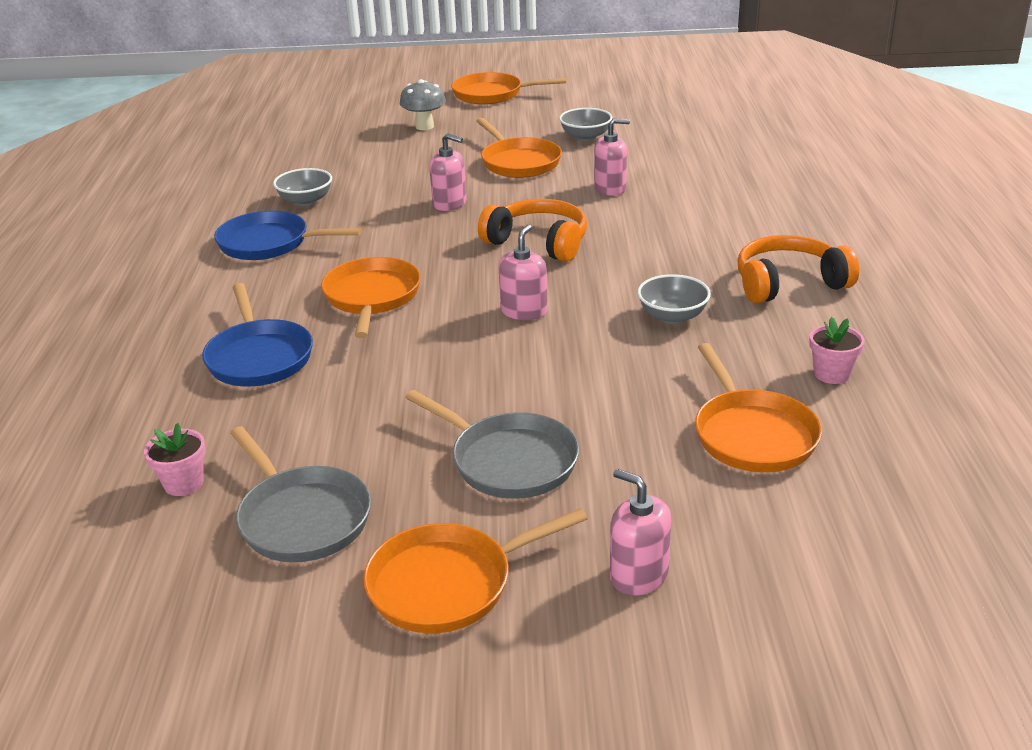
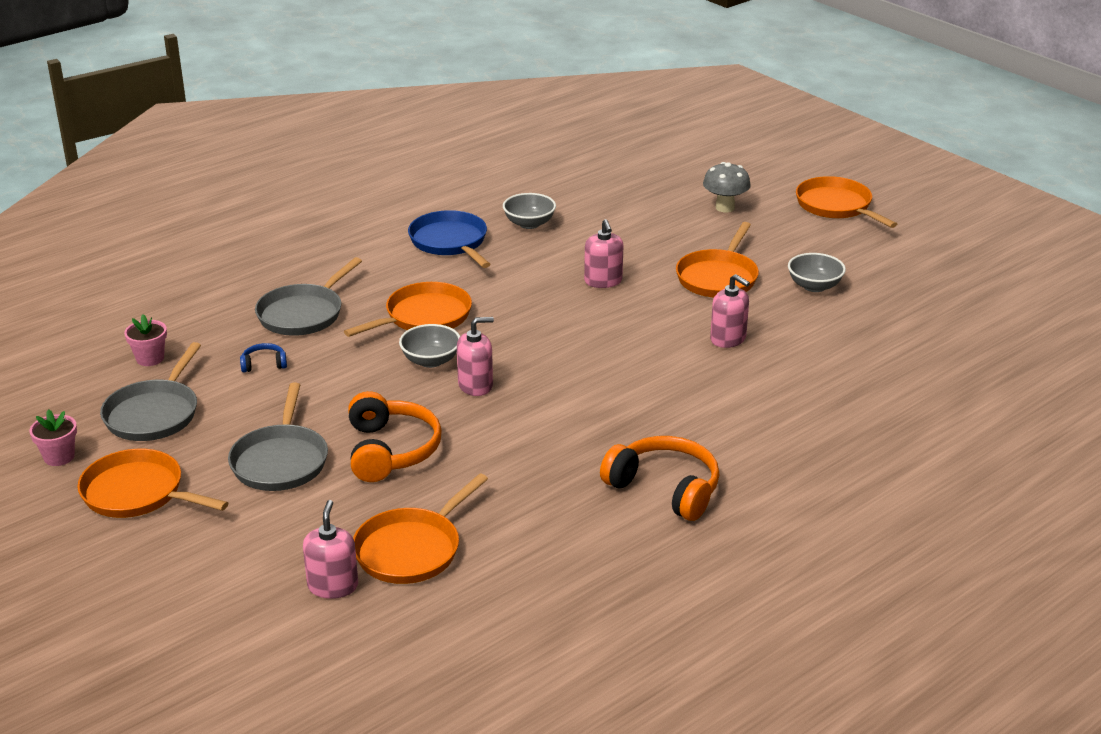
camera: 50 degrees right, 0 degrees up
blue pan [202,283,313,386] -> grey pan [255,257,362,336]
orange headphones [478,199,587,262] -> orange headphones moved to [348,391,442,482]
pink soap dispenser [610,469,671,595] -> pink soap dispenser moved to [303,500,358,599]
grey bowl [637,274,711,324] -> grey bowl moved to [399,324,460,368]
pink flower pot [809,317,865,384] -> pink flower pot moved to [29,409,77,466]
none -> blue headphones [240,343,287,373]

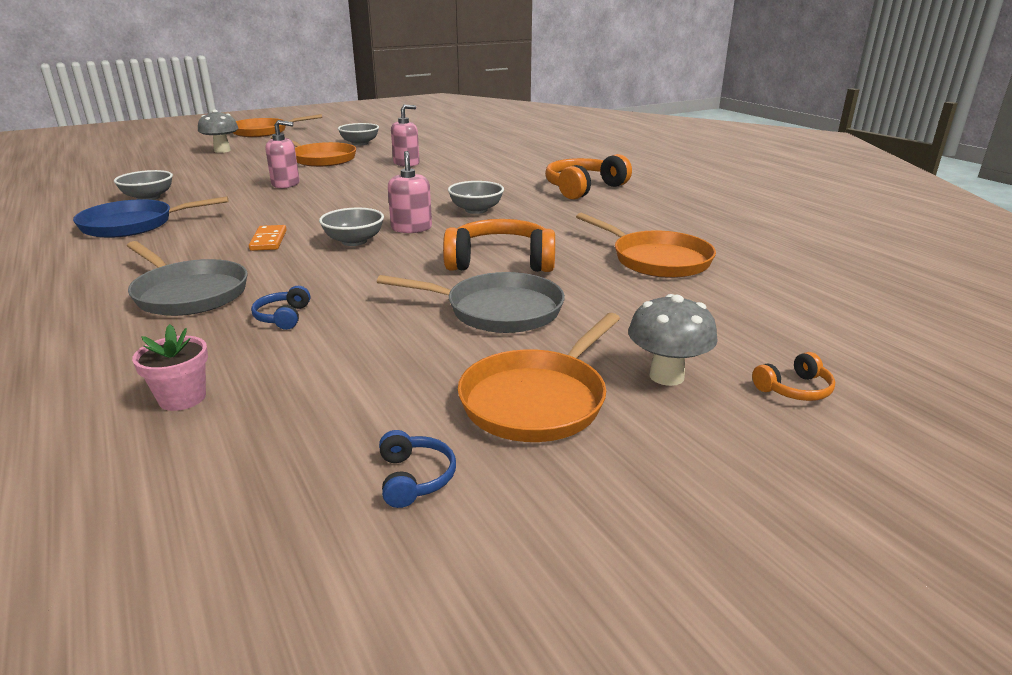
camera: 80 degrees left, 5 degrees down
pink flower pot [29,409,77,466] -> blue headphones [379,430,456,508]
grey pan [100,342,201,441] -> none
pink soap dispenser [303,500,358,599] -> none
orange pan [344,282,472,337] -> orange domino [249,225,287,251]
none -> grey bowl [448,181,504,214]
none -> grey mushroom [628,294,718,386]
none -> orange headphones [752,352,835,401]

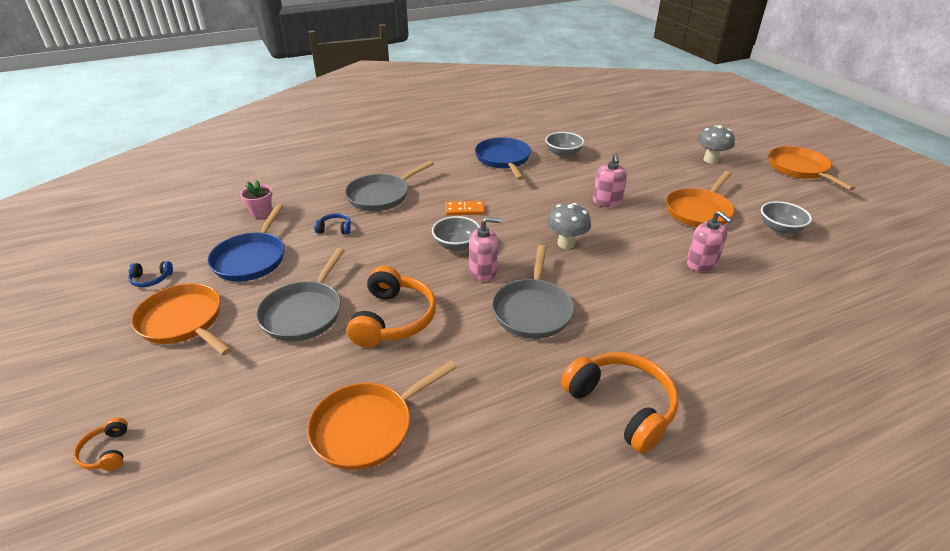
camera: 95 degrees right, 10 degrees up
grey bowl [448,181,504,214] -> grey pan [492,245,574,339]
grey mushroom [628,294,718,386] -> grey mushroom moved to [547,203,591,249]
none -> blue pan [207,204,284,282]

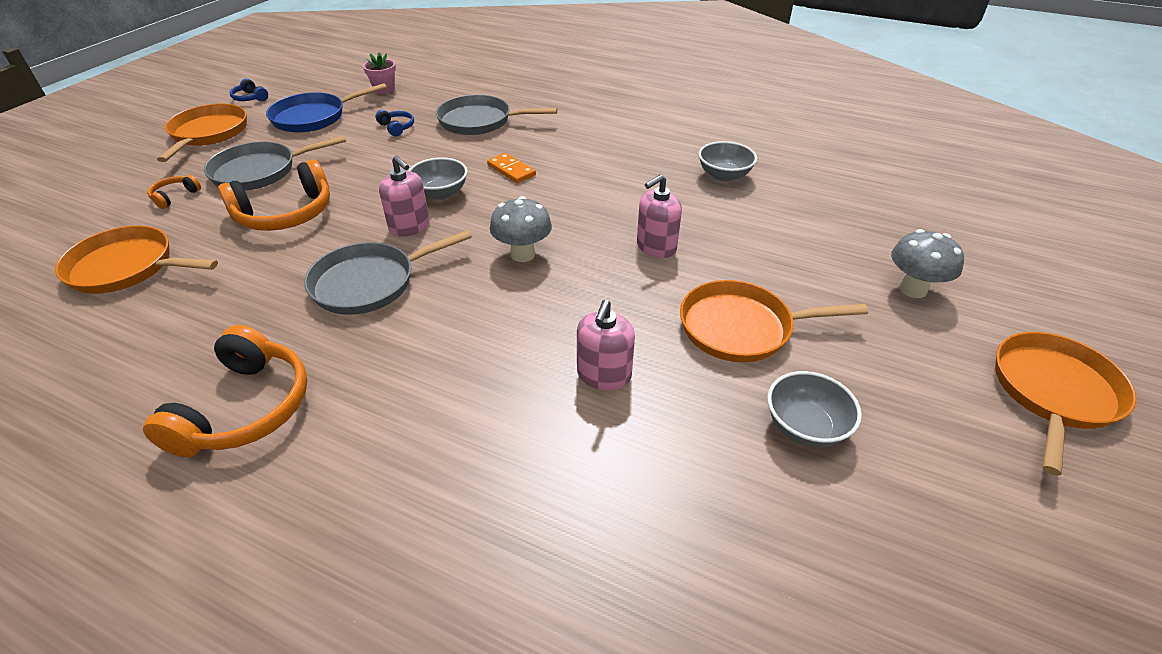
camera: 50 degrees right, 5 degrees up
orange headphones [73,418,128,471] -> orange headphones moved to [147,175,201,209]
blue pan [475,137,531,180] -> none

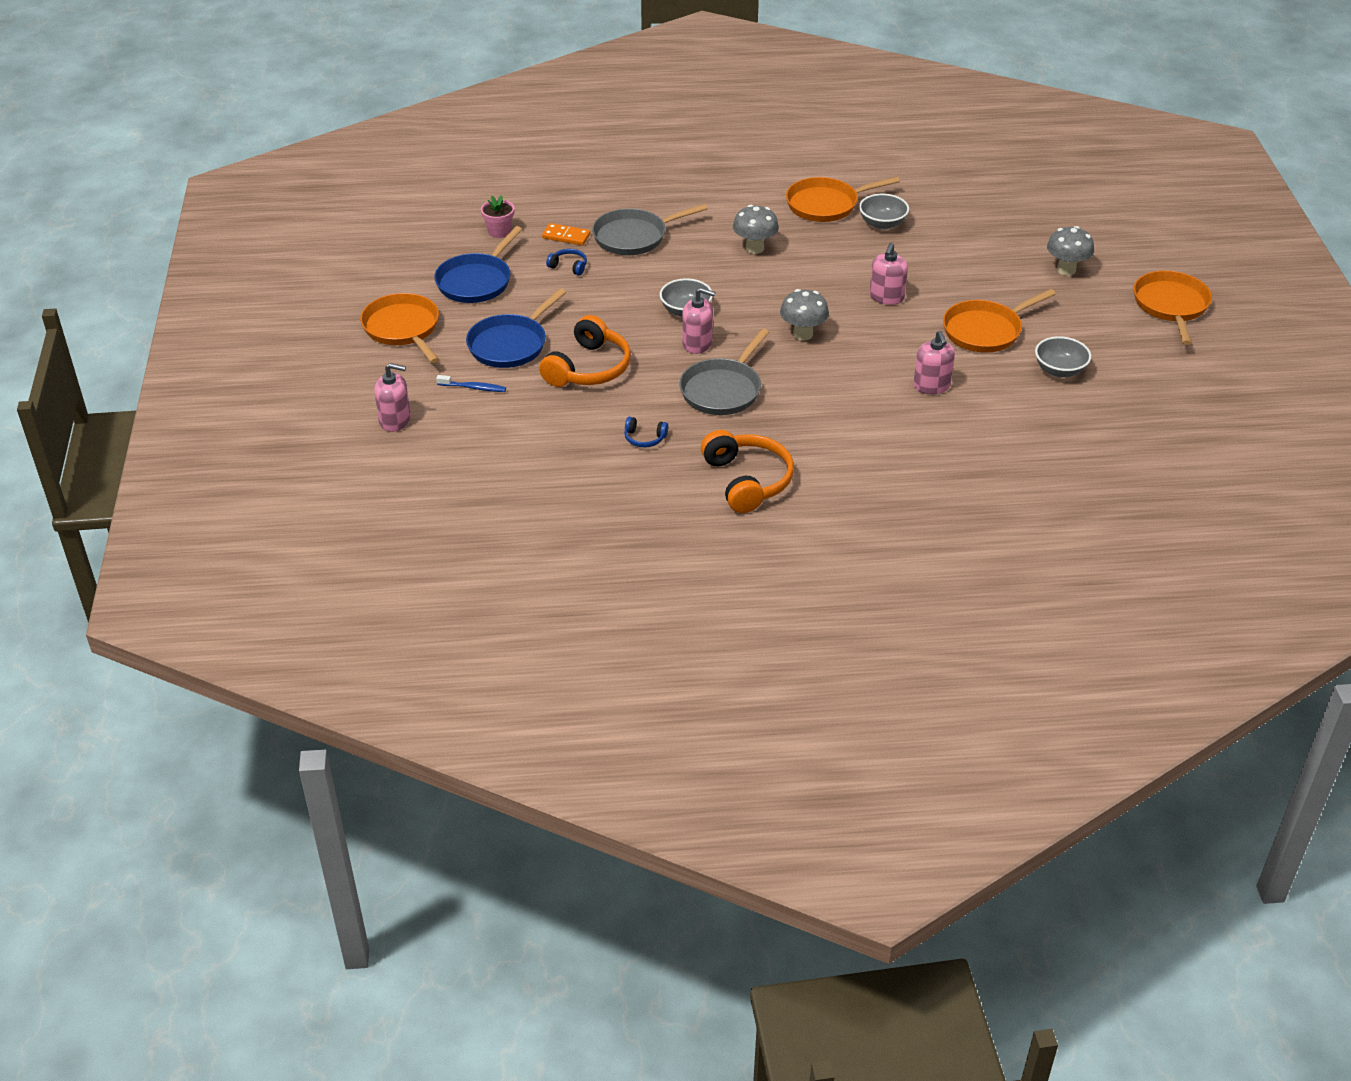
camera: 30 degrees left, 0 degrees up
orange pan [55,226,218,294] -> orange pan moved to [786,177,900,222]
orange headphones [147,175,201,209] -> blue toothbrush [436,375,506,392]
grey pan [204,136,346,190] -> blue pan [466,288,566,368]
blue headphones [230,79,268,101] -> blue headphones moved to [624,417,668,447]
orange domino [487,153,536,183] -> orange domino moved to [542,223,590,245]
none -> pink soap dispenser [374,363,411,432]
none -> grey mushroom [733,205,779,254]

